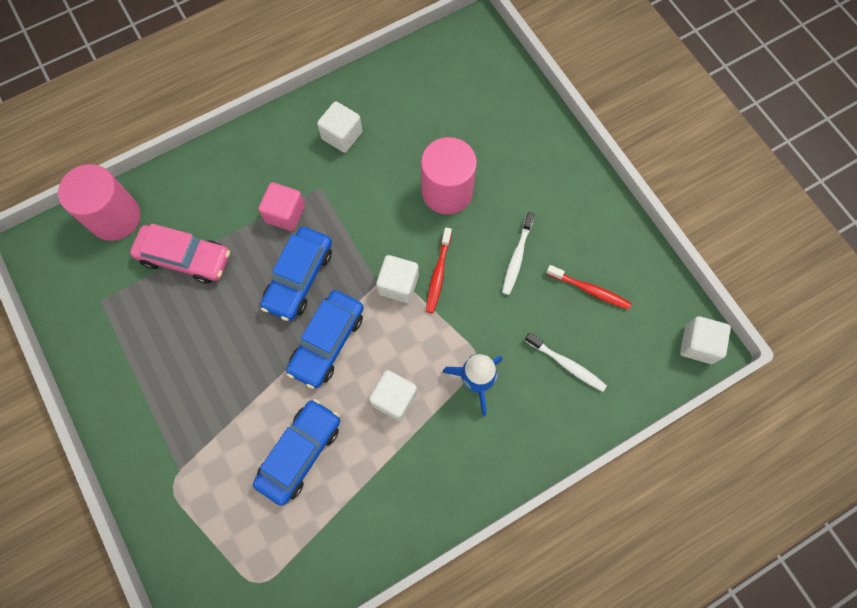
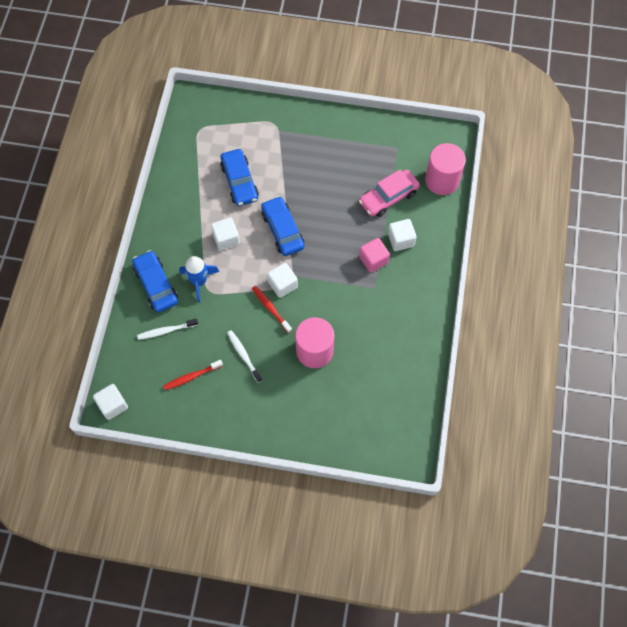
camera: 130 degrees right, 5 degrees down
blue car [260,227,332,321] -> blue car moved to [132,250,178,312]
white cube [317,101,362,153] -> white cube moved to [388,219,417,251]

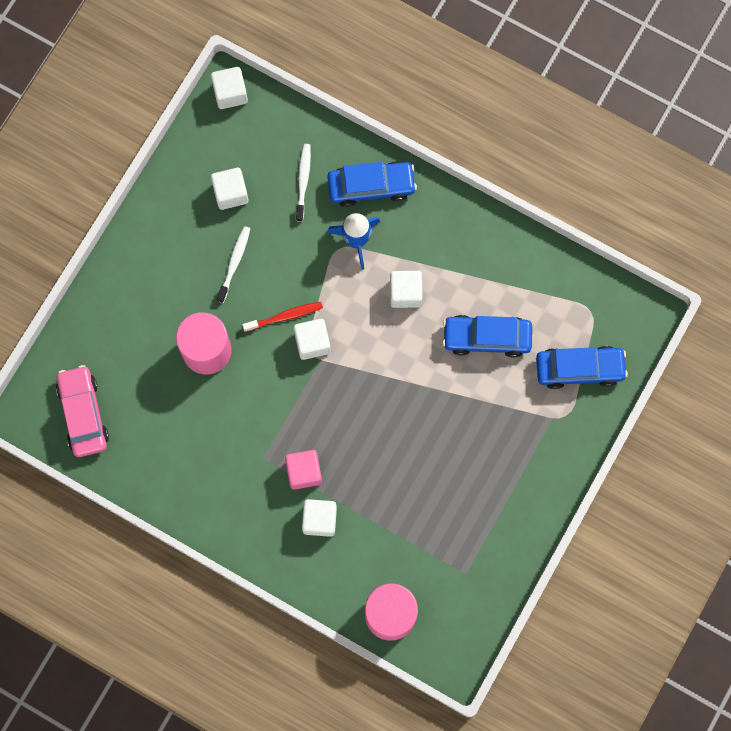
camera: 110 degrees right, 10 degrees up
red toothbrush [163,360,223,390] -> white cube [211,168,249,210]
white toothbrush [227,330,262,383] -> white toothbrush turned 60 degrees counterclockwise [217,226,250,303]
blue car [261,196,304,256] -> blue car moved to [536,346,628,389]
pink car [359,170,420,217] -> pink car moved to [56,365,109,457]

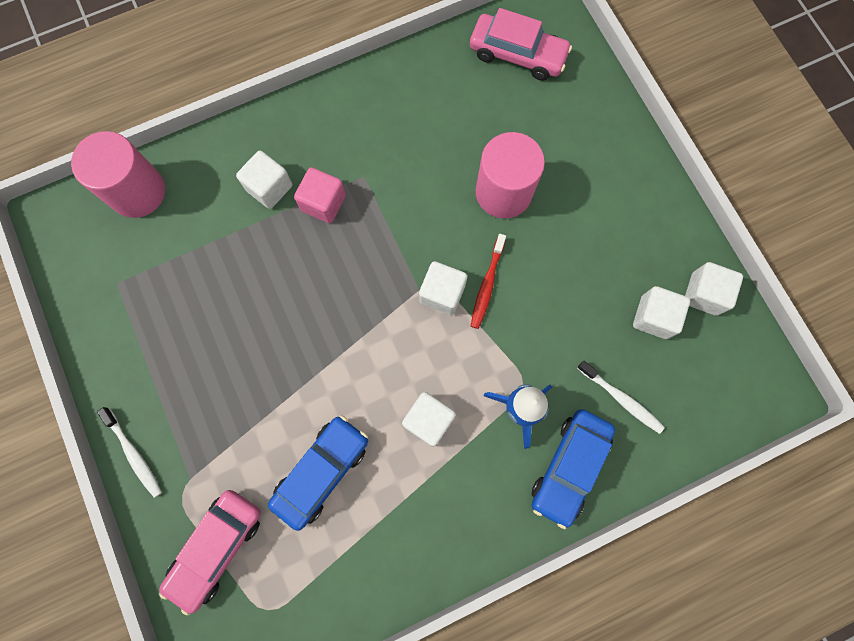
camera: 125 degrees right, 0 degrees up
white cube [211,67,248,109] -> white cube moved to [685,262,743,316]
white toothbrush [217,226,250,303] -> white toothbrush moved to [97,407,162,498]
blue car [536,346,628,389] -> pink car [159,490,261,616]

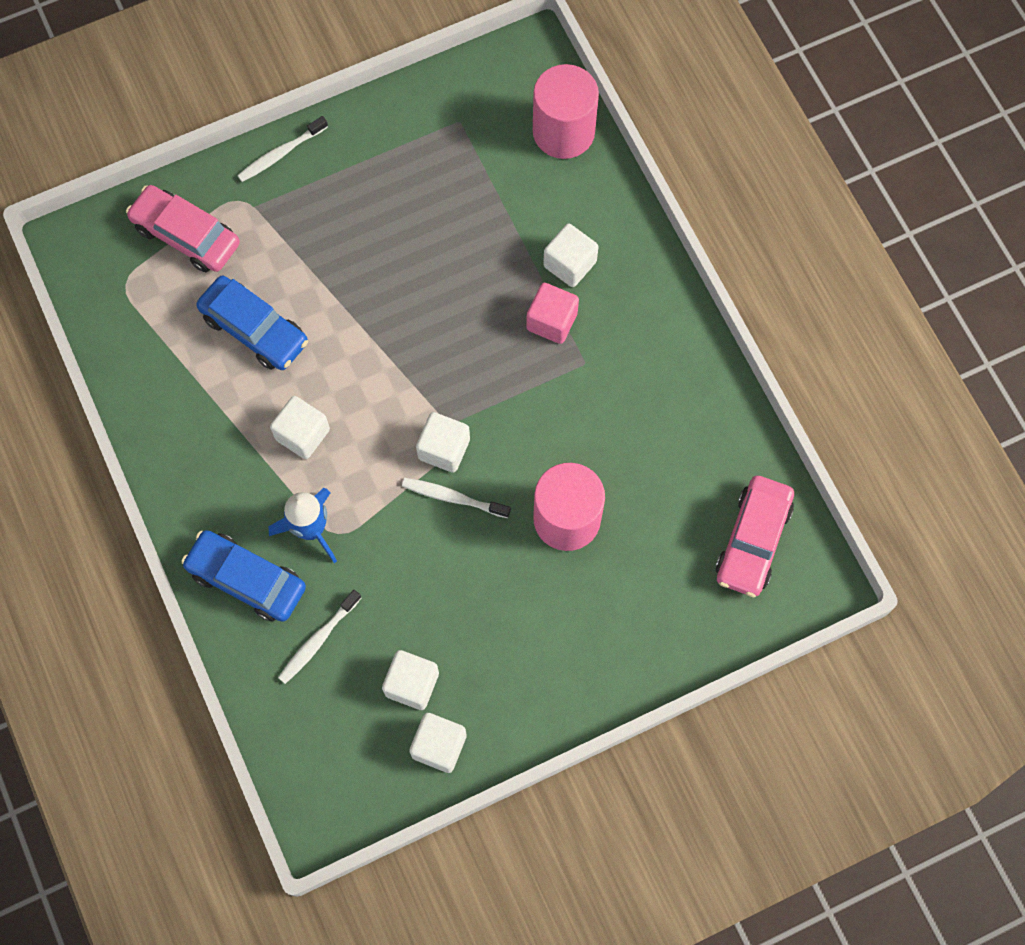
camera: 90 degrees right, 5 degrees down
red toothbrush [471,234,506,329] -> white toothbrush [402,478,511,518]

